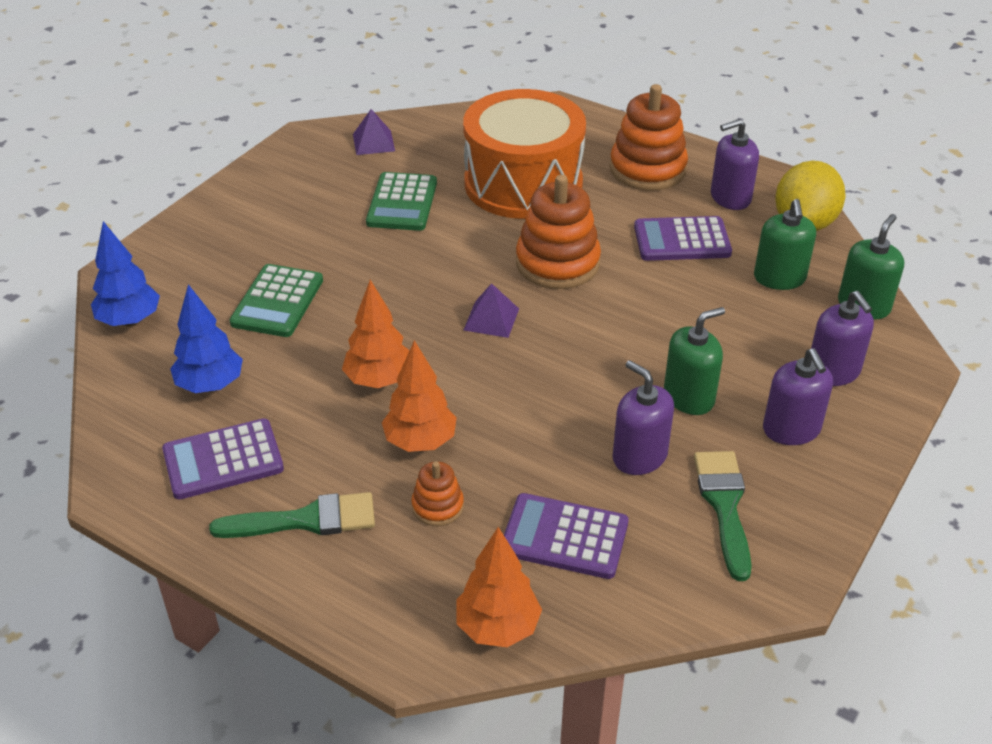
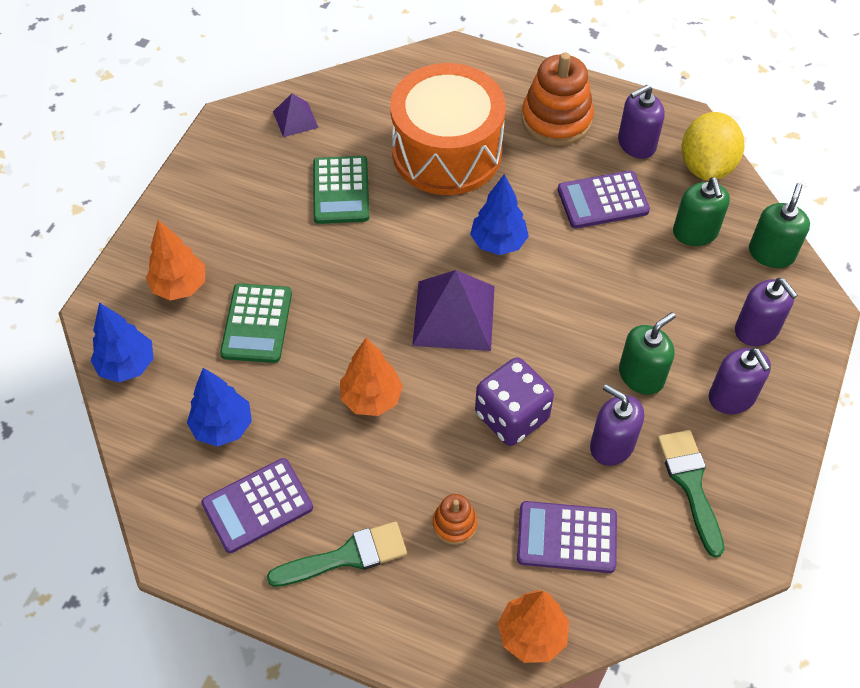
camera: 10 degrees left, 15 degrees up
orange tree [382,340,457,452] -> orange tree moved to [146,220,205,300]
purple pyramid [464,283,519,338] -> purple pyramid [412,270,495,351], size x1.88
orange stacking toy [516,175,601,289] -> blue tree [470,174,529,255]
none -> purple dice [475,357,554,446]

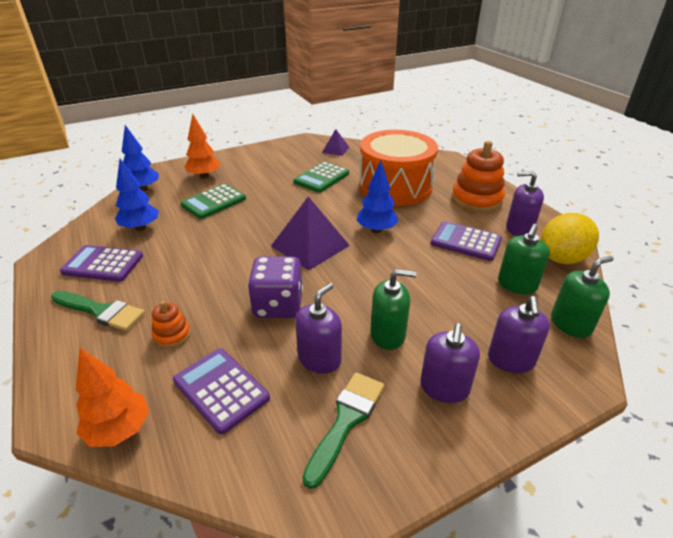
camera: 40 degrees right, 20 degrees down
orange tree [340,338,403,416] -> none
purple soap dispenser [590,384,644,466] -> purple soap dispenser turned 45 degrees clockwise [295,283,342,374]

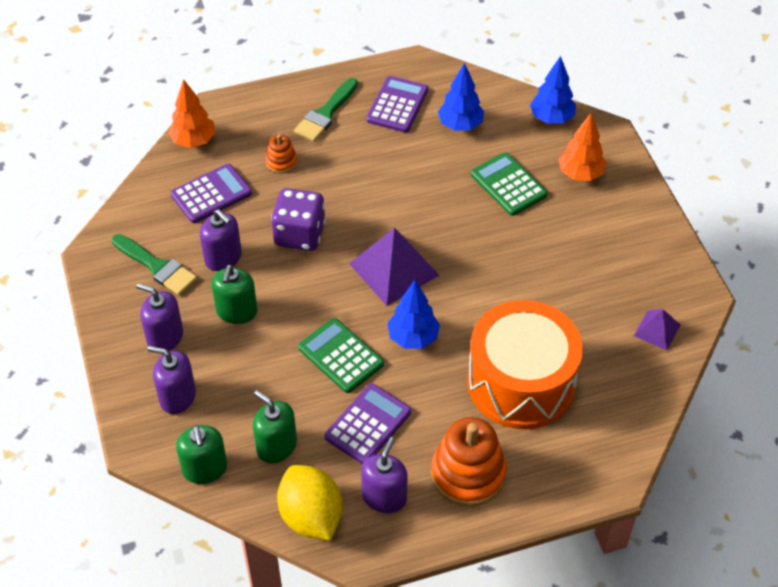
camera: 100 degrees right, 15 degrees up
green calculator [293,162,349,193] -> green calculator moved to [298,318,384,393]

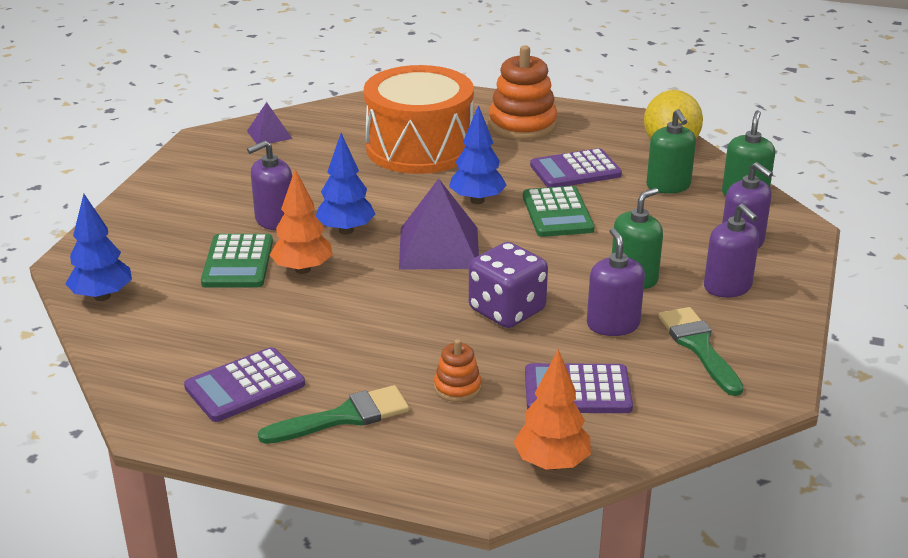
camera: 145 degrees left, 20 degrees down
purple soap dispenser [361,437,408,513] -> purple soap dispenser moved to [247,141,292,230]
blue tree [438,63,484,131] -> blue tree moved to [316,133,376,235]
orange tree [558,113,606,181] -> orange tree moved to [270,169,333,274]

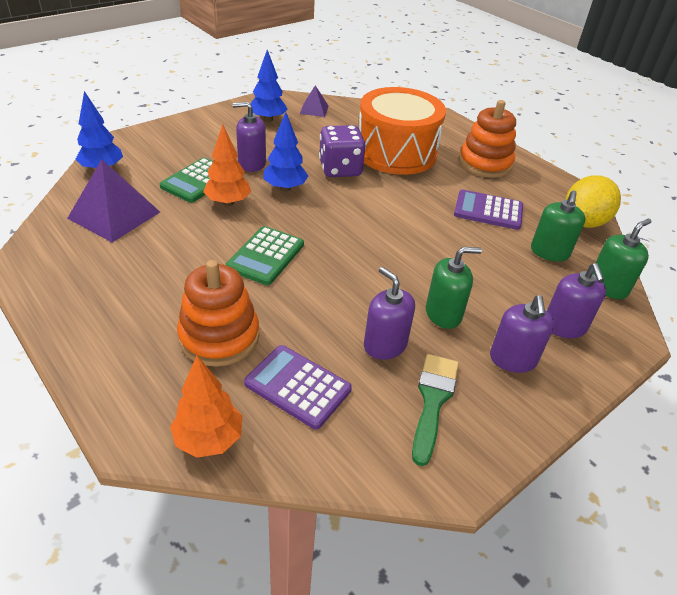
camera: 30 degrees right, 10 degrees up
purple calculator [184,347,305,422] -> none
green brush [258,385,409,444] -> none
purple pyramid [399,178,479,269] -> purple pyramid moved to [67,159,160,243]
orange stacking toy [434,339,481,402] -> orange stacking toy [177,260,260,367], size x2.00
blue tree [449,105,507,204] -> blue tree moved to [250,50,288,122]
purple dice [469,242,548,328] -> purple dice moved to [319,125,366,177]
green calculator [523,186,595,237] -> green calculator moved to [226,226,304,285]
purple soap dispenser [587,228,645,336] -> purple soap dispenser turned 60 degrees counterclockwise [364,267,415,360]

